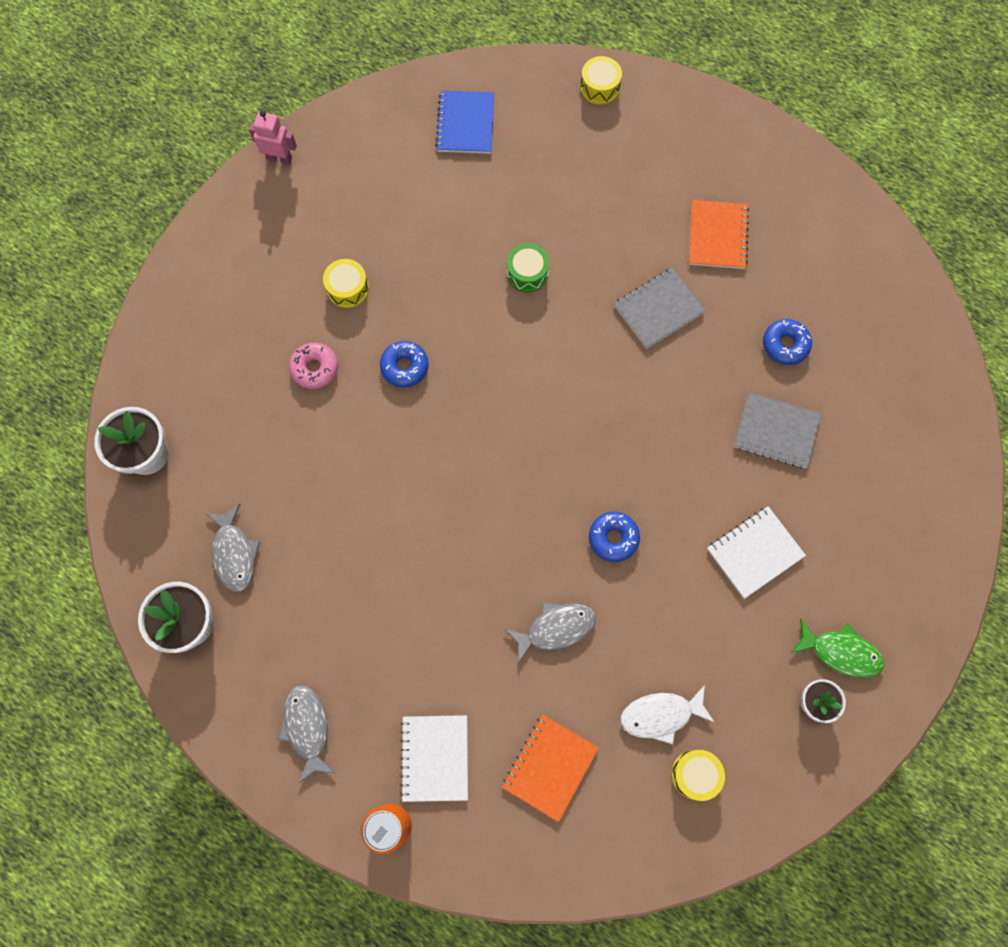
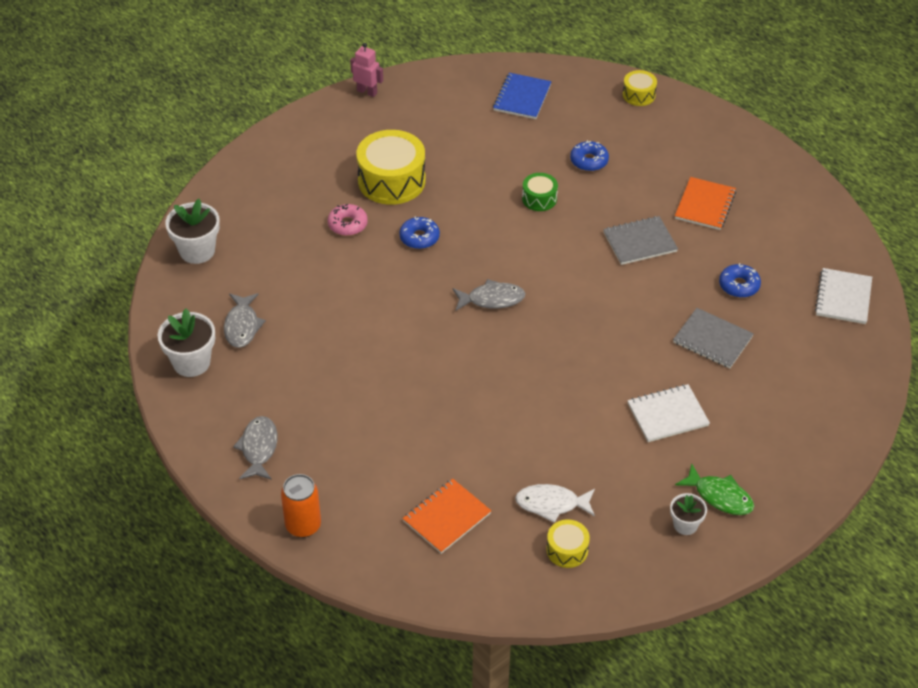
camera: 15 degrees right, 25 degrees down
yellow drum [323,259,369,308] -> yellow drum [356,130,426,205], size x1.96
white notebook [400,715,468,802] -> white notebook moved to [815,268,872,324]
grey fish [505,602,596,663] -> grey fish moved to [453,279,526,311]
blue donut [589,512,640,562] -> blue donut moved to [570,140,609,171]

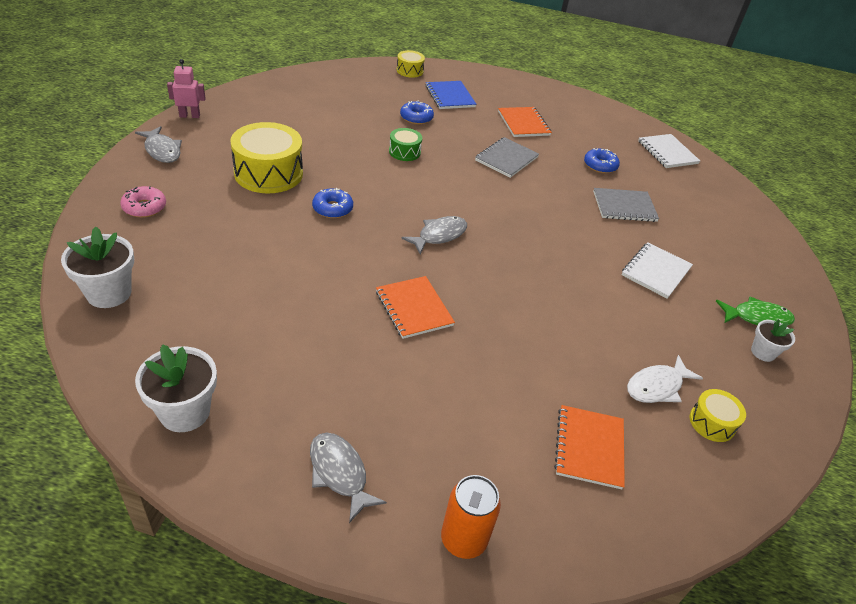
camera: 40 degrees left, 5 degrees down
grey fish [224,293,266,348] -> grey fish moved to [135,126,182,163]
pink donut [328,204,368,236] -> pink donut moved to [120,186,166,218]
blue notebook [493,73,552,119] -> blue notebook moved to [425,81,476,109]
none -> orange notebook [376,276,455,339]

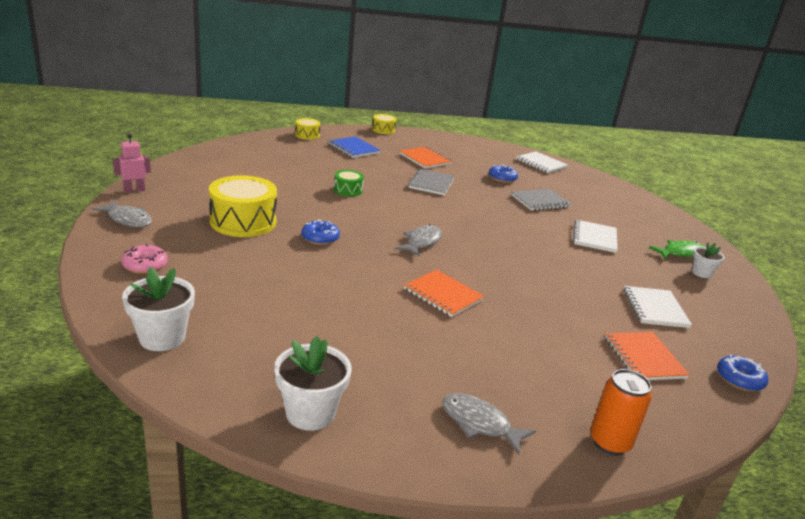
camera: 20 degrees left, 15 degrees down
blue donut [400,101,434,125] -> blue donut moved to [717,354,768,391]
white fish [627,355,703,403] -> white notebook [623,286,692,328]
yellow drum [690,389,746,442] -> yellow drum moved to [372,114,396,134]

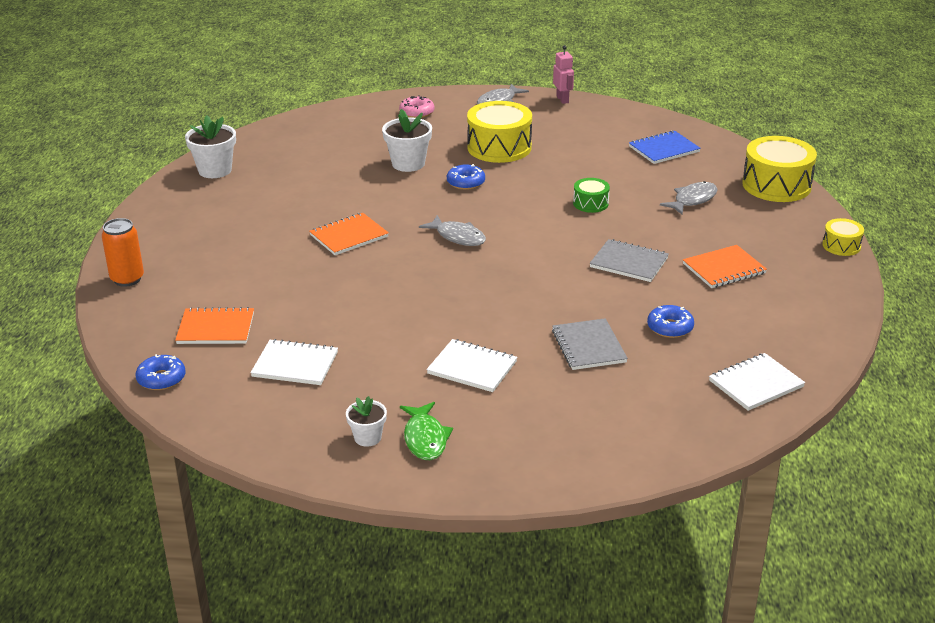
camera: 105 degrees right, 5 degrees up
white flower pot [122,267,195,351] -> white flower pot moved to [382,109,432,172]
yellow drum [295,118,320,140] -> yellow drum [742,136,817,202], size x1.96
blue notebook [329,136,381,158] -> blue notebook moved to [629,130,701,164]
grey fish [442,393,536,455] -> grey fish moved to [660,181,718,215]

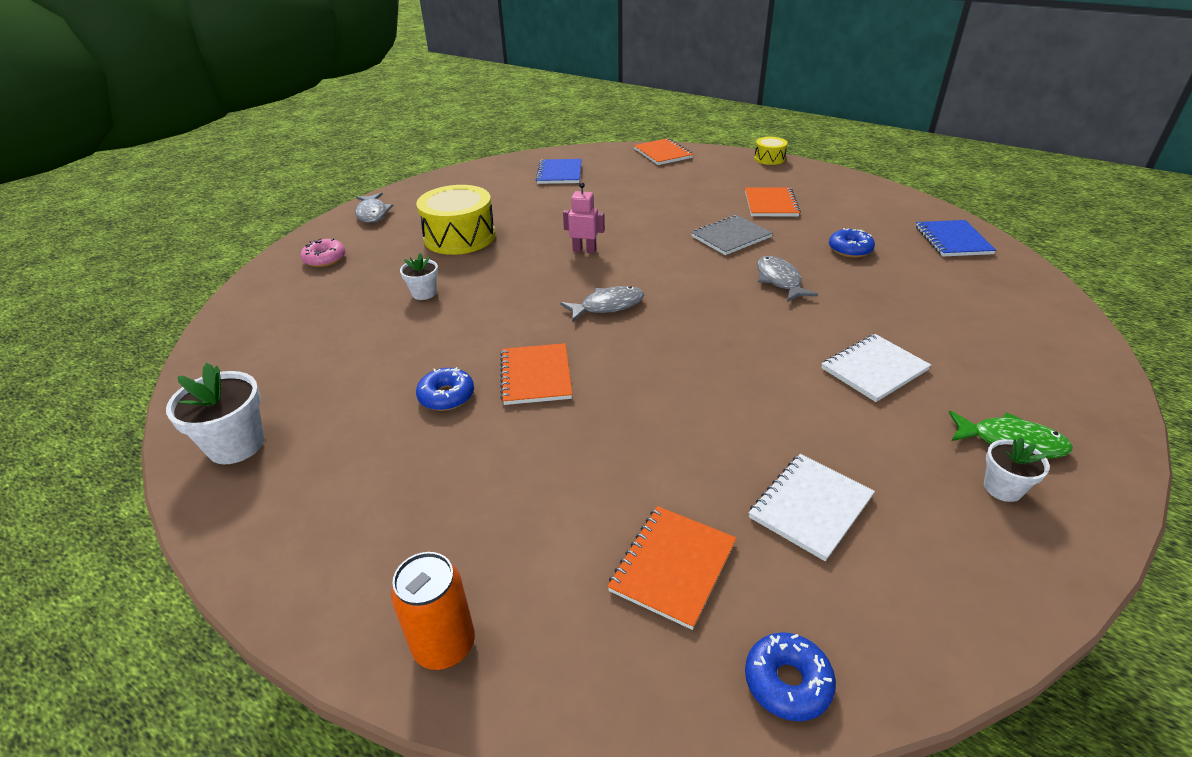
camera: 60 degrees left, 5 degrees up
white flower pot [382,109,432,172] -> white flower pot [400,253,438,300], size x0.60
blue donut [447,164,485,190] -> blue donut moved to [416,367,474,411]
grey notebook [552,318,628,370] -> none
pink robot [553,45,574,104] -> pink robot moved to [563,182,605,253]
green drum [573,178,610,213] -> none
grey fish [660,181,718,215] -> grey fish moved to [757,256,818,302]
white notebook [709,353,805,411] -> blue notebook [916,220,996,256]
yellow drum [742,136,817,202] -> orange notebook [634,138,693,165]

